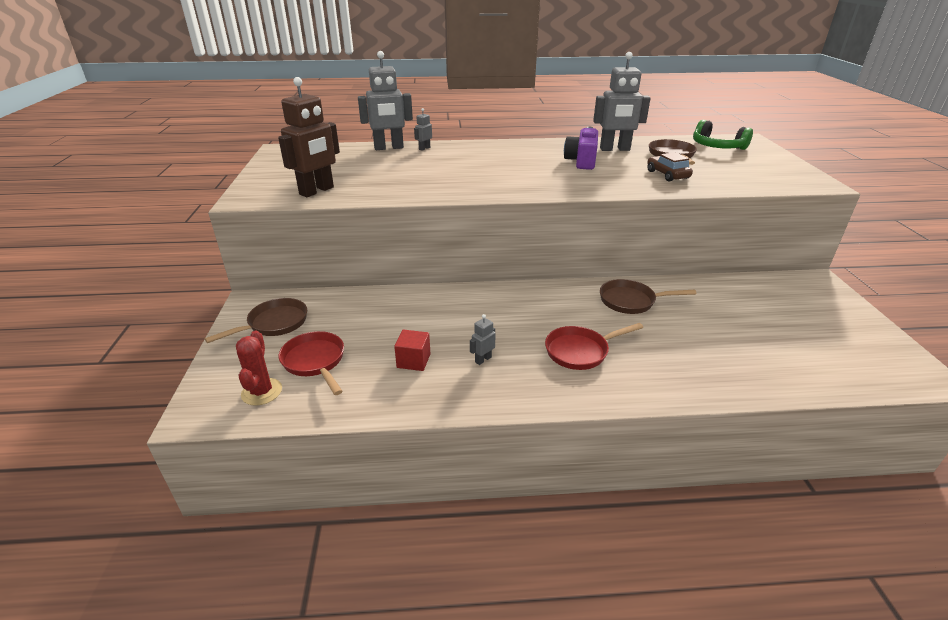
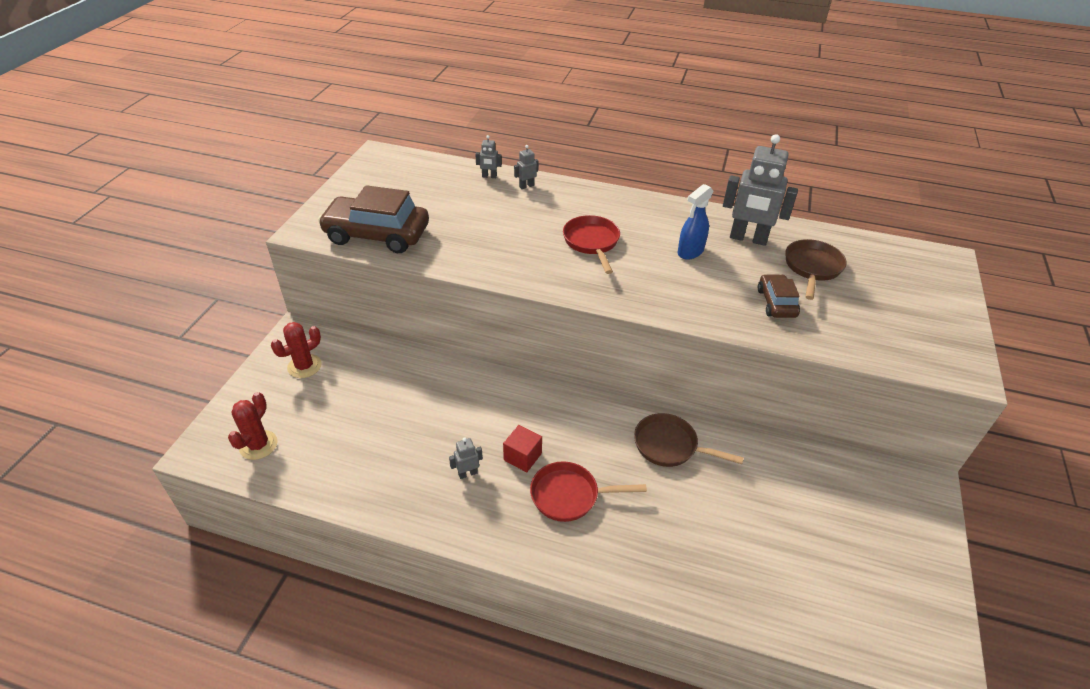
camera: 20 degrees right, 10 degrees up
brown pan [205,298,307,343] -> red cactus [271,322,322,378]
brown robot [278,77,340,197] -> brown car [318,185,429,253]
red pan [279,331,344,395] -> red pan moved to [563,215,620,274]
grey robot [358,51,413,150] -> grey robot [475,135,502,178], size x0.44
red cube [394,330,430,371] -> red cube moved to [503,425,542,472]
purple camera [564,127,598,170] -> blue spray bottle [678,184,713,260]
green headphones [693,120,753,150] -> none

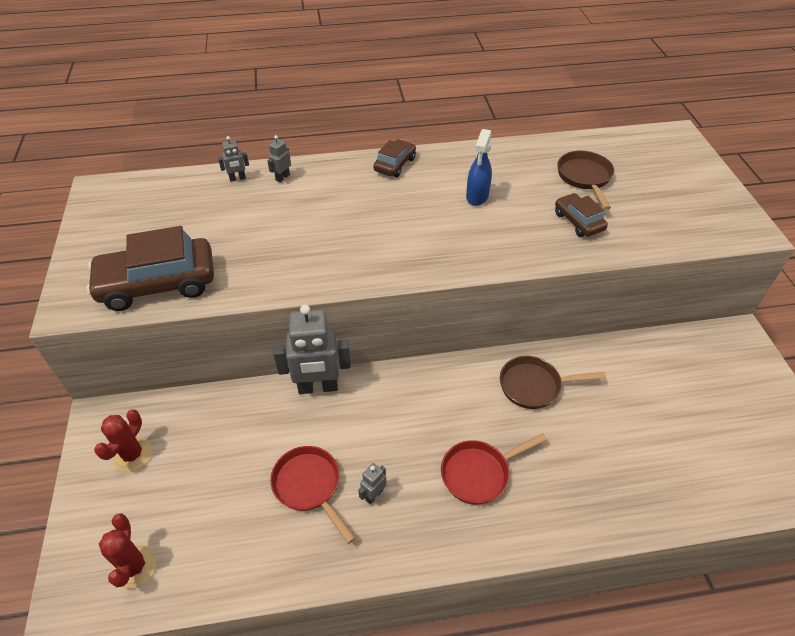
camera: 25 degrees left, 5 degrees up
red cube [503,425,542,472] -> none
red pan [563,215,620,274] -> red pan moved to [270,446,355,544]
grey robot [723,134,798,246] -> grey robot moved to [273,305,351,394]
none -> brown car [373,139,416,177]

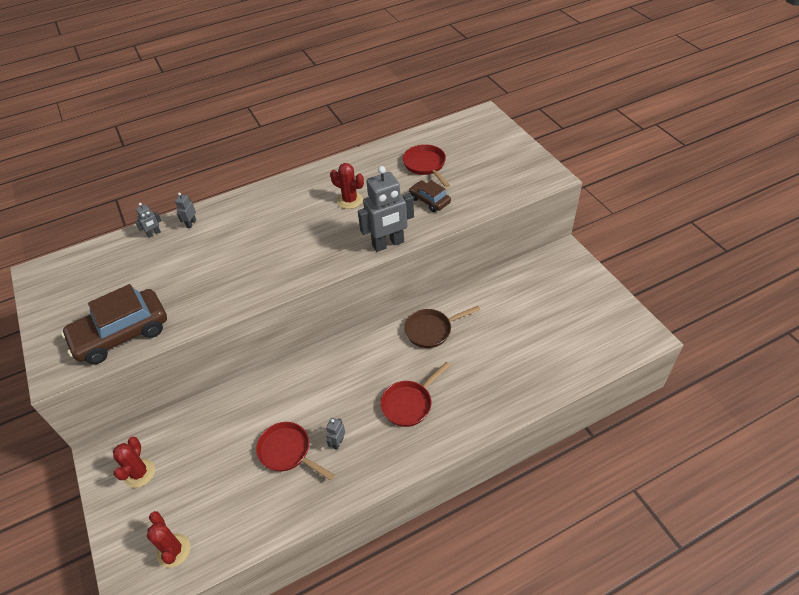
camera: 15 degrees left, 0 degrees up
grey robot [273,305,351,394] -> grey robot moved to [358,166,414,252]
brown car [373,139,416,177] -> none
blue spray bottle [466,129,492,206] -> red cactus [330,163,364,209]
brown pan [557,151,614,210] -> red pan [403,144,450,187]

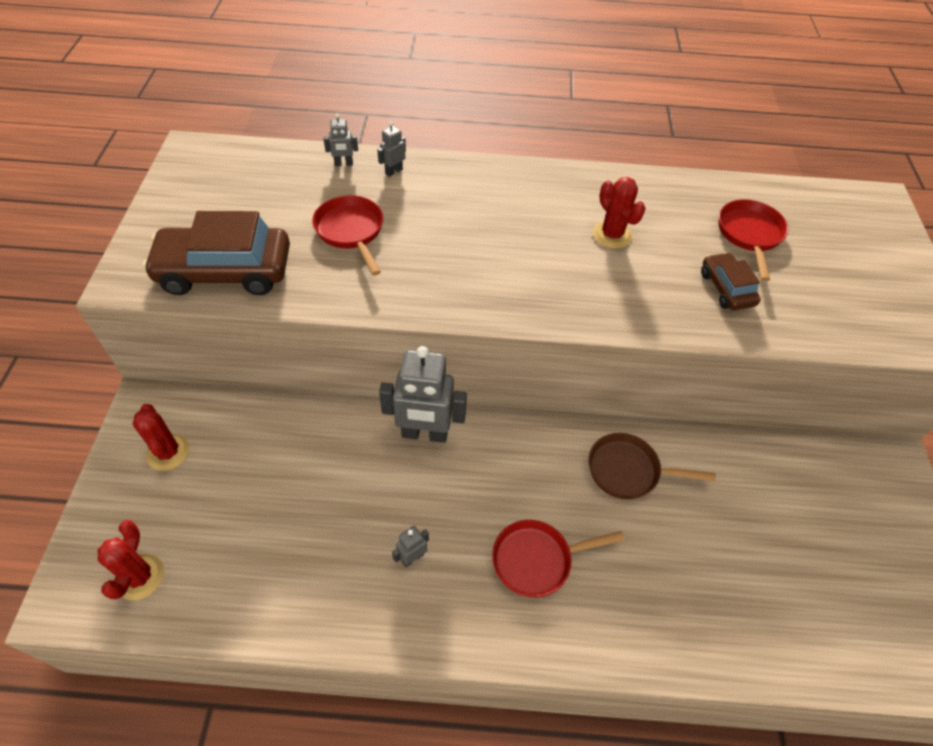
camera: 25 degrees right, 5 degrees up
red cactus [113,437,155,488] -> red cactus turned 60 degrees counterclockwise [133,404,190,471]
red pan [256,422,334,480] -> red pan moved to [312,195,383,275]
grey robot [358,166,414,252] -> grey robot moved to [379,346,467,443]

